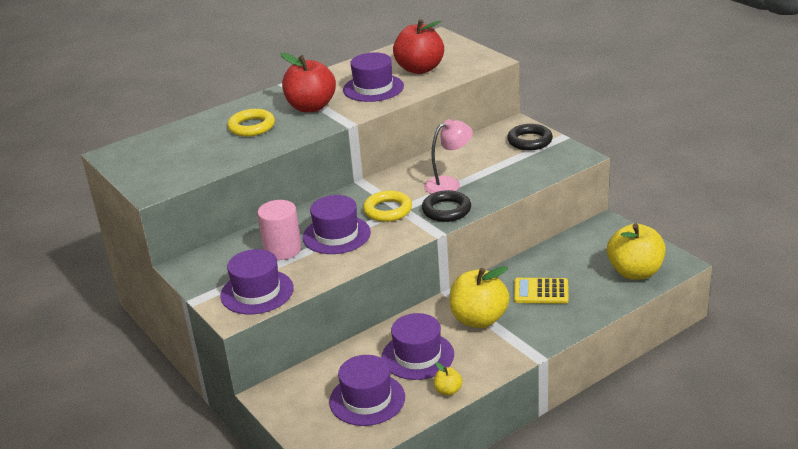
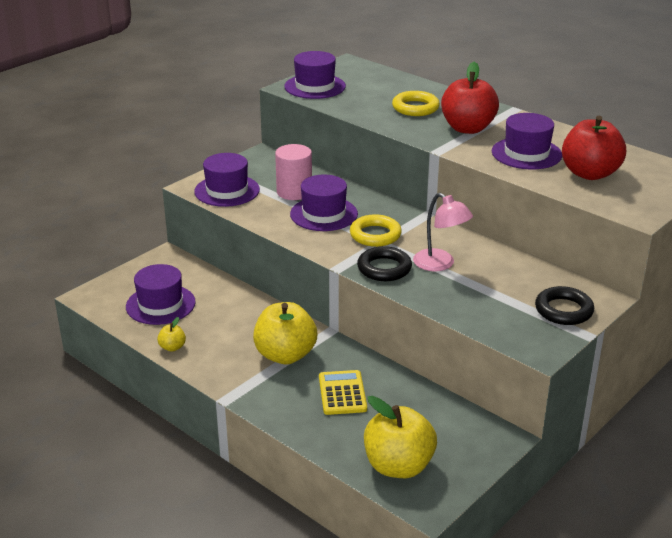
camera: 75 degrees right, 0 degrees up
purple hat [382,313,454,380] -> purple hat moved to [284,51,346,99]

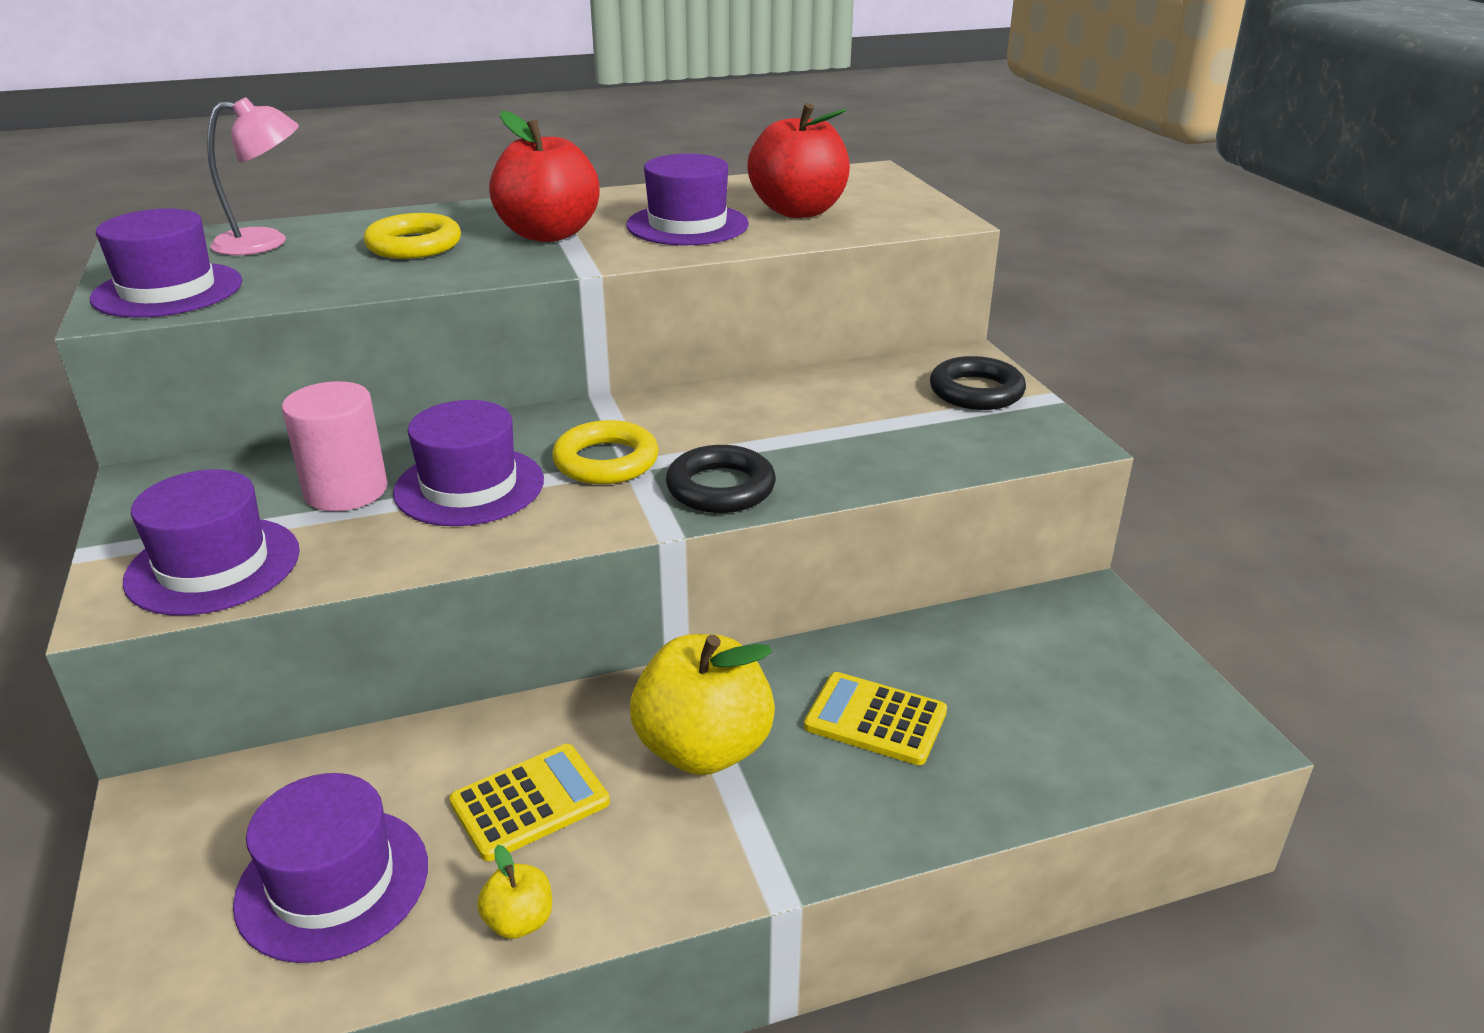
camera: 60 degrees left, 0 degrees up
yellow apple [364,396,437,478] -> none
pink lamp [413,193,473,271] -> pink lamp moved to [207,97,299,256]
none -> yellow calculator [449,744,610,861]

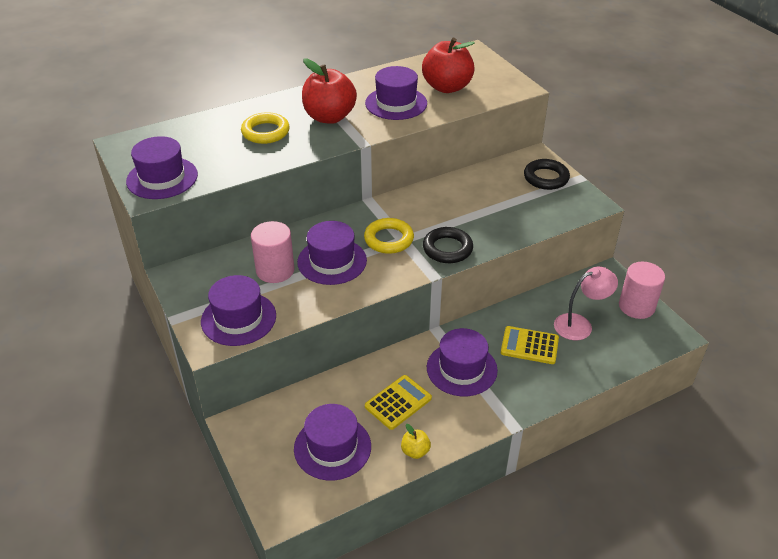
camera: 10 degrees left, 10 degrees up
pink lamp [207,97,299,256] -> pink lamp moved to [554,266,618,340]
yellow apple [630,634,775,775] -> purple hat [427,328,498,396]
none -> pink cylinder [619,262,665,319]

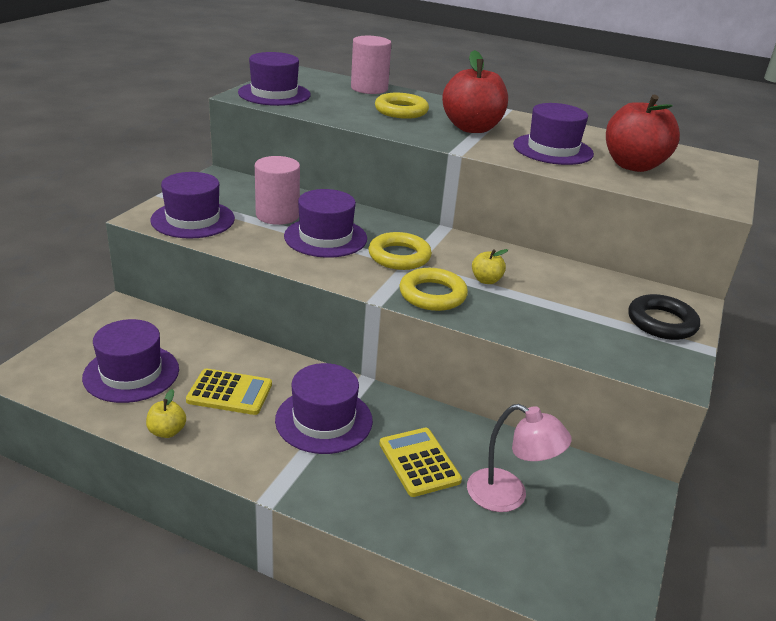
camera: 50 degrees right, 10 degrees down
black ring [423,227,473,263] -> yellow ring [399,268,468,311]
pink cylinder [619,262,665,319] -> pink cylinder moved to [351,36,391,94]
none -> yellow apple [472,249,508,284]

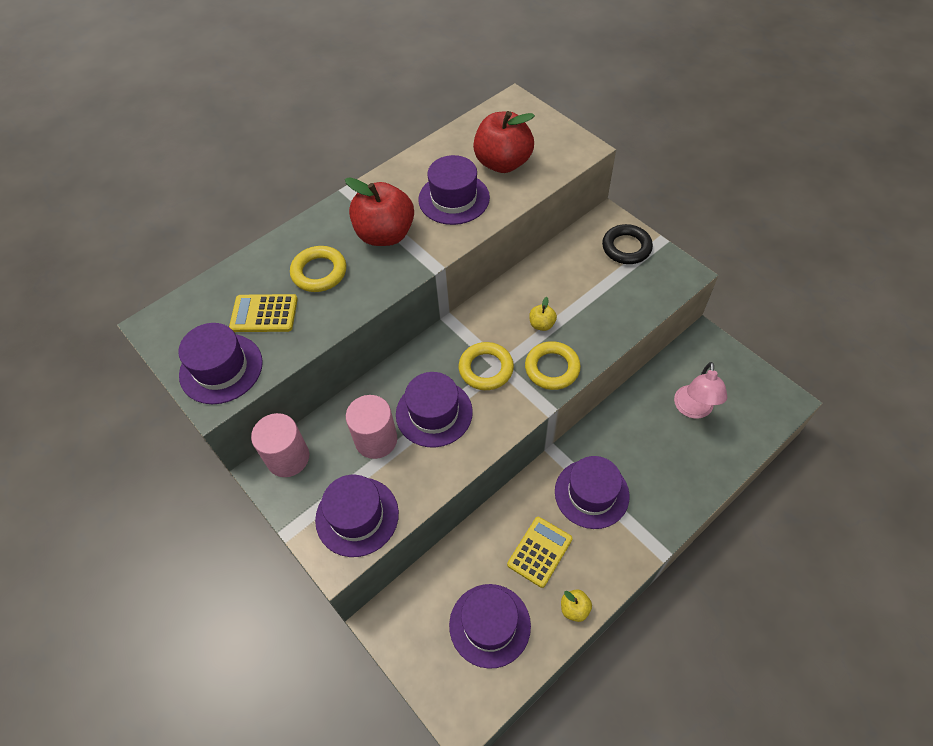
camera: 60 degrees left, 25 degrees up
pink cylinder [351,36,391,94] -> pink cylinder moved to [251,413,309,477]
yellow calculator [380,428,462,497] -> yellow calculator moved to [229,294,298,332]
pink lamp [467,404,572,512] -> pink lamp turned 135 degrees clockwise [674,362,727,419]

